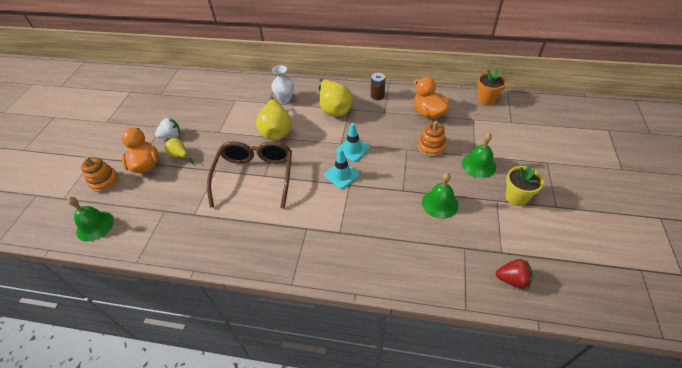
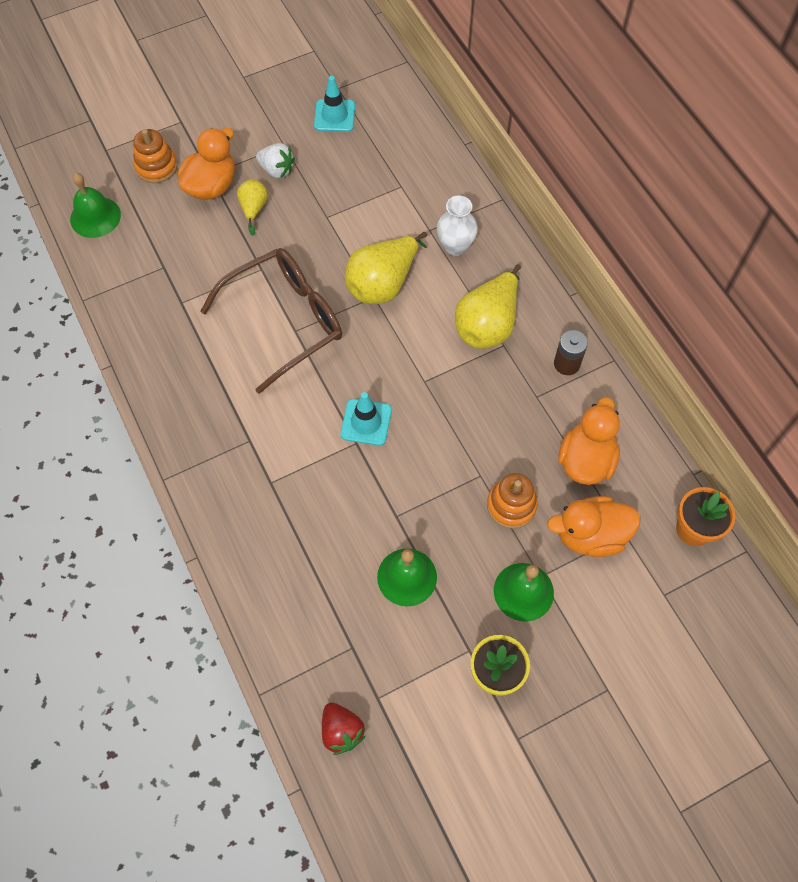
camera: 50 degrees right, 15 degrees up
turquoise traffic cone [336,123,370,162] -> turquoise traffic cone moved to [314,76,355,132]
none -> orange duck [547,496,641,557]

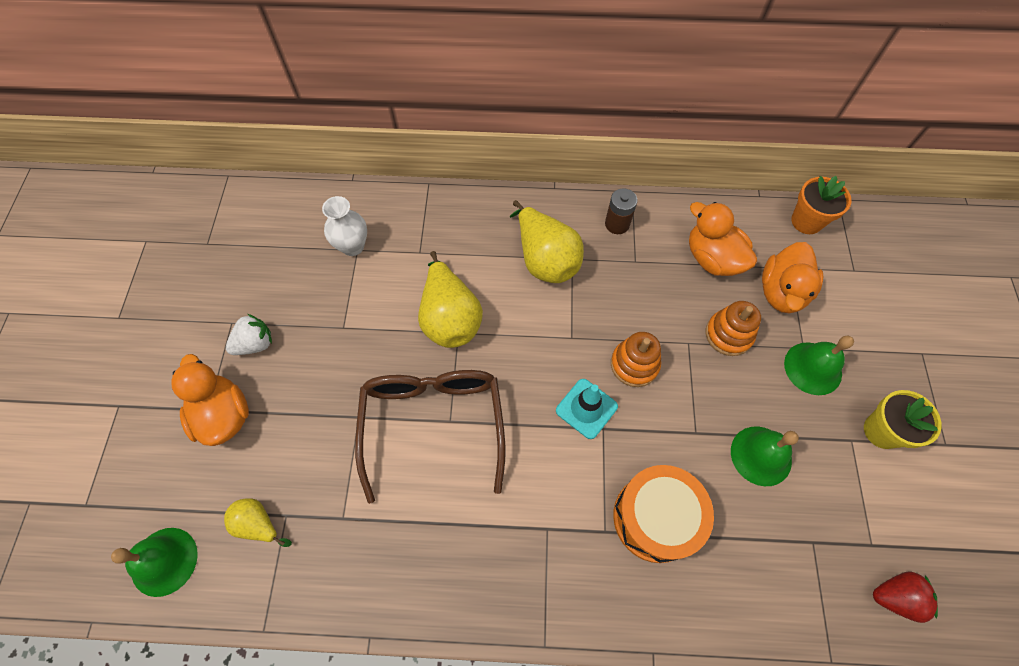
camera: 60 degrees left, 0 degrees up
orange stacking toy [133,129,178,183] -> orange stacking toy moved to [611,332,661,387]
yellow pear [237,179,268,235] -> yellow pear moved to [224,498,292,547]
turquoise traffic cone [314,76,355,132] -> none
white vase [437,196,478,256] -> white vase moved to [322,196,367,256]
none -> orange drum [613,465,714,563]

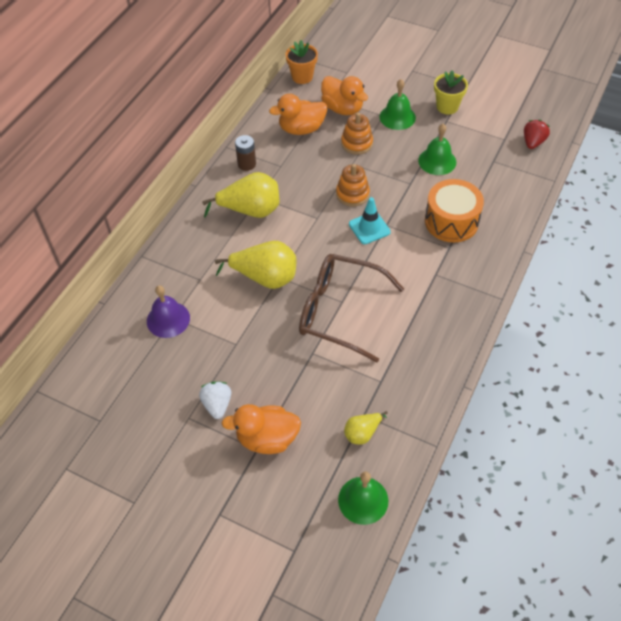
camera: 65 degrees left, 10 degrees down
white vase [322,196,367,256] -> purple bell [147,285,190,338]

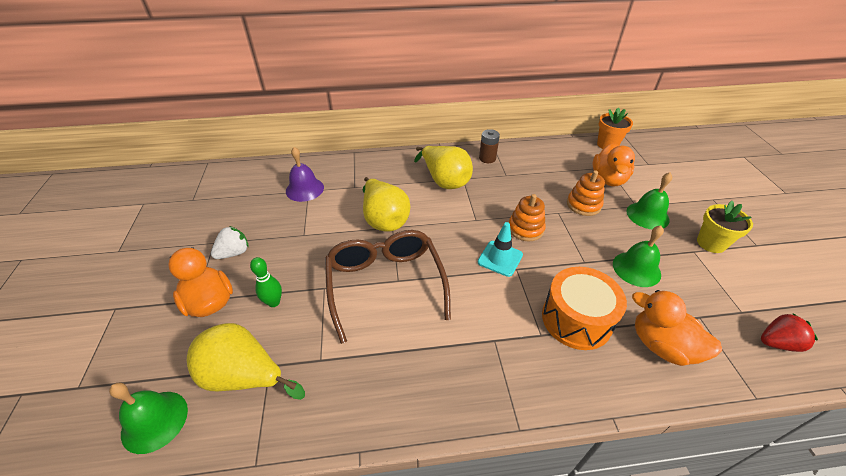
camera: 55 degrees right, 10 degrees down
orange duck [269,94,327,135] -> orange duck moved to [632,290,722,366]
yellow pear [344,411,388,444] -> yellow pear [187,323,305,400], size x1.86
none -> green bowling pin [250,257,282,307]

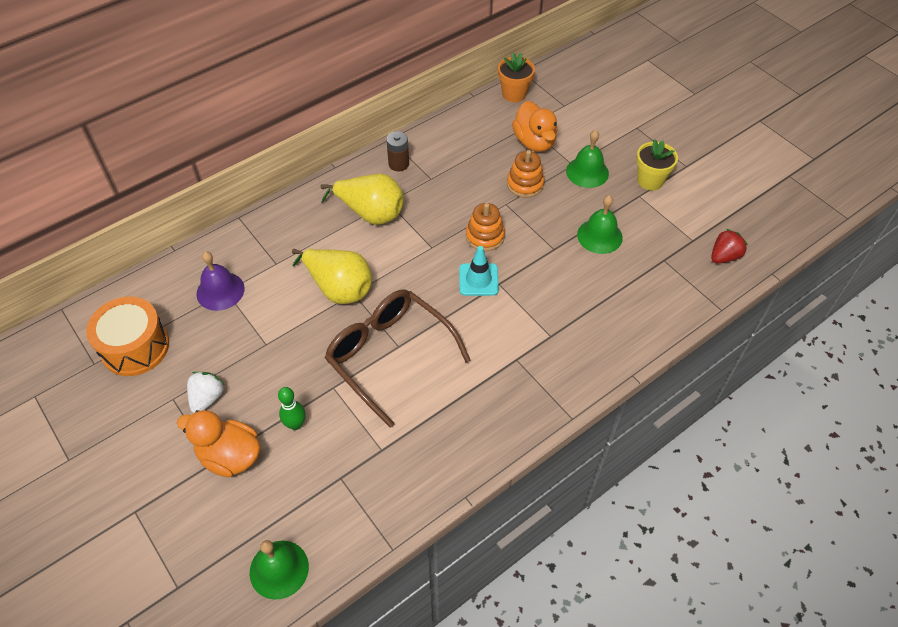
camera: 30 degrees left, 10 degrees up
yellow pear [187,323,305,400] -> none
orange drum [542,267,627,350] -> orange drum moved to [86,297,169,376]
orange duck [632,290,722,366] -> none

